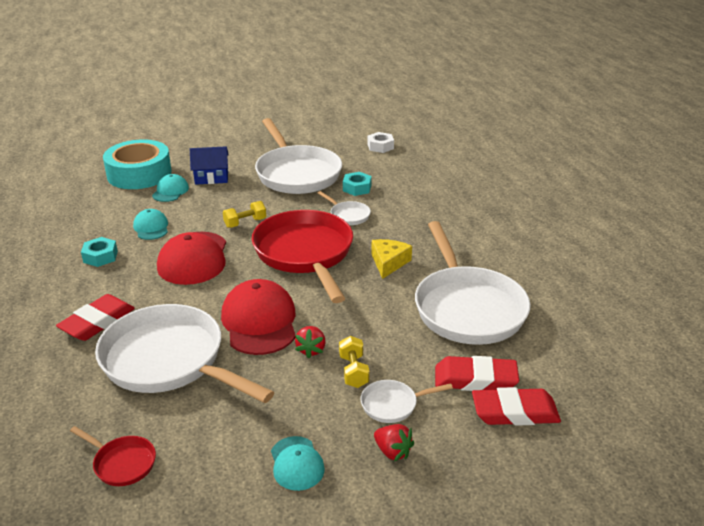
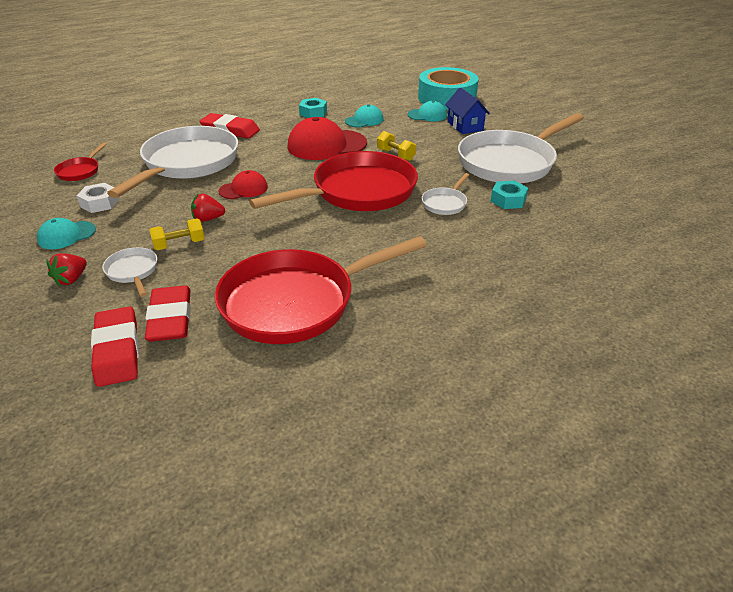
camera: 75 degrees right, 5 degrees up
red cap [221,279,296,355] -> red cap [219,170,268,199], size x0.55
white nut [367,132,394,153] -> white nut moved to [76,183,119,213]
yellow cheese [371,239,412,279] -> none
white pan [415,221,531,345] -> red pan [215,236,427,344]

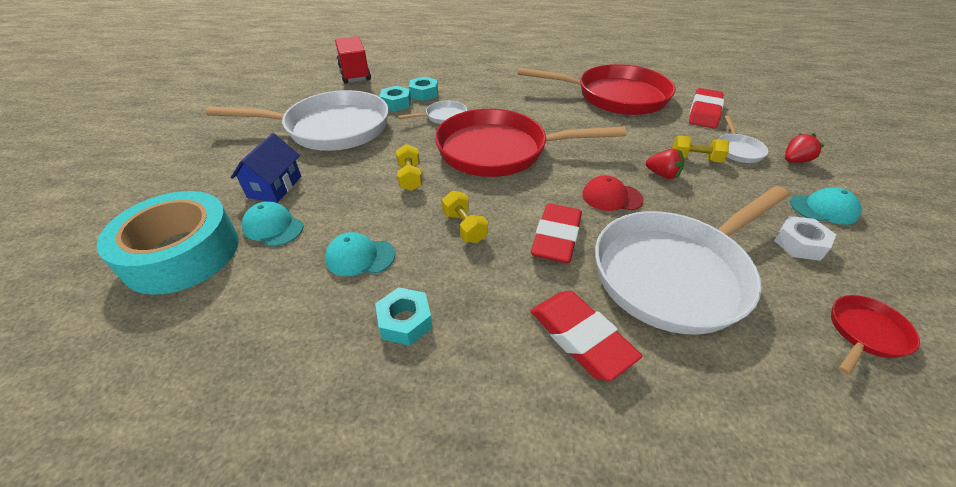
camera: 145 degrees left, 5 degrees up
red eraser [91,306,139,387] -> red eraser moved to [531,204,582,263]
red cap [288,117,367,160] -> yellow dumbbell [442,191,488,243]
none -> red truck [335,36,371,84]
none -> turquoise nut [409,77,438,101]

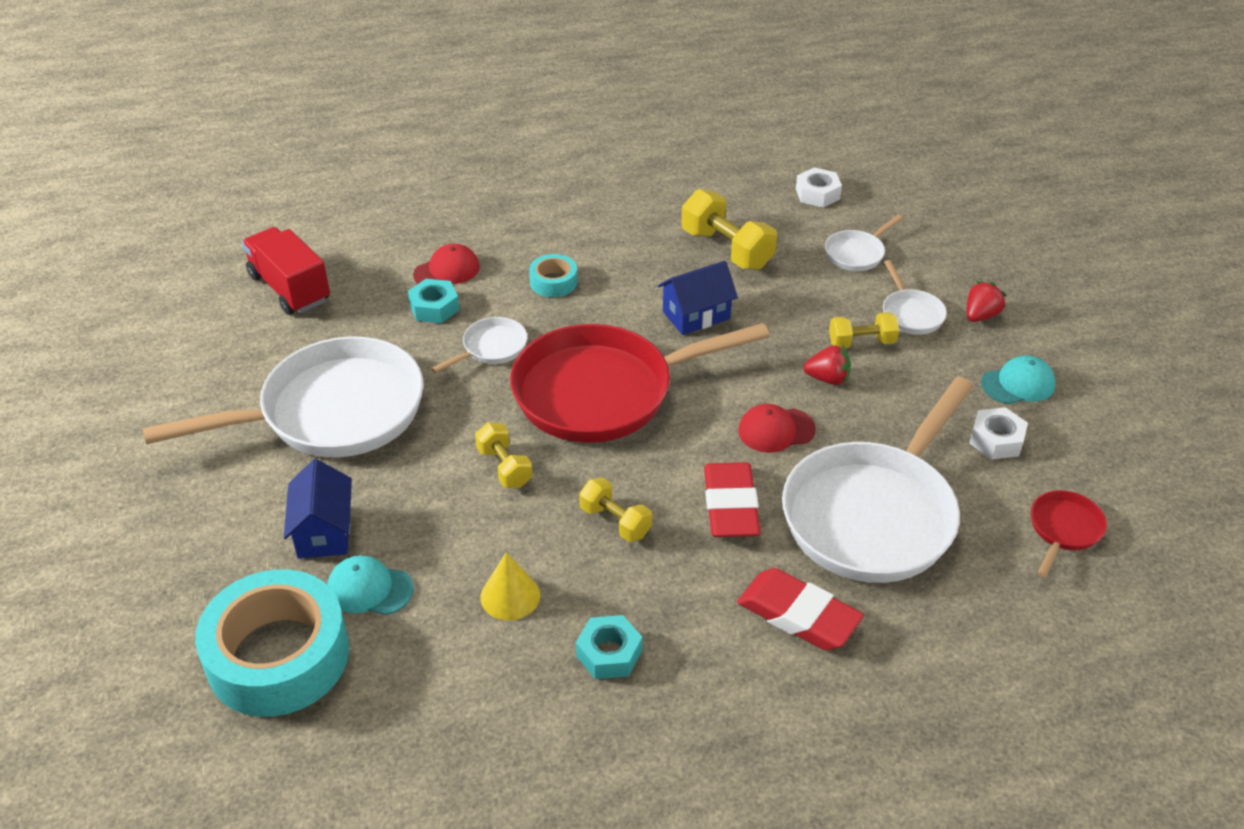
camera: 20 degrees left, 0 degrees up
turquoise cap [325,232,395,276] -> yellow cone [481,552,540,620]
turquoise nut [379,86,411,111] -> none
red pan [517,64,676,115] -> yellow dumbbell [682,189,777,270]
red eraser [689,88,724,129] -> white pan [825,215,903,271]
none -> red cap [413,244,480,284]
none -> turquoise tape [529,254,577,297]
none -> blue house [658,261,738,335]
none -> white nut [796,167,842,208]

